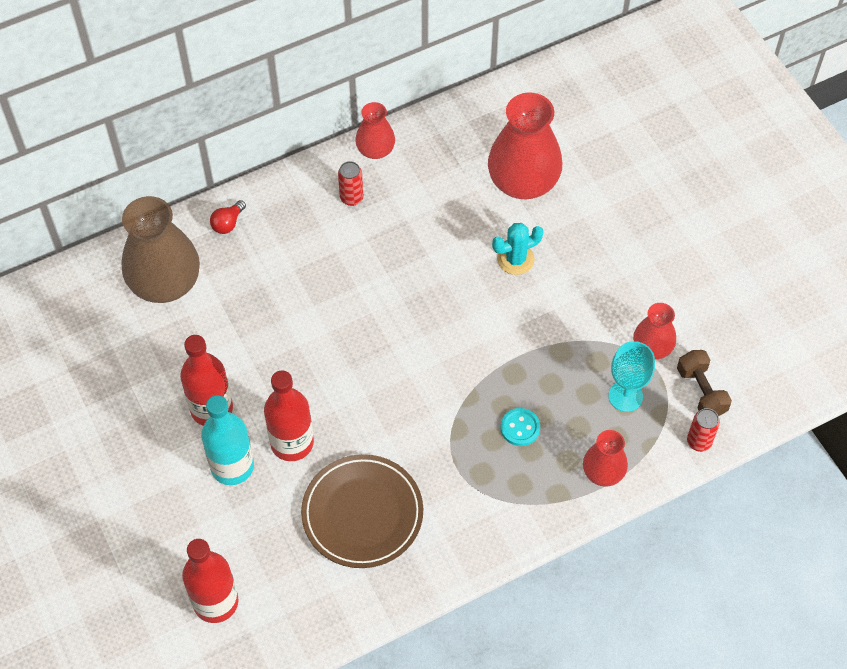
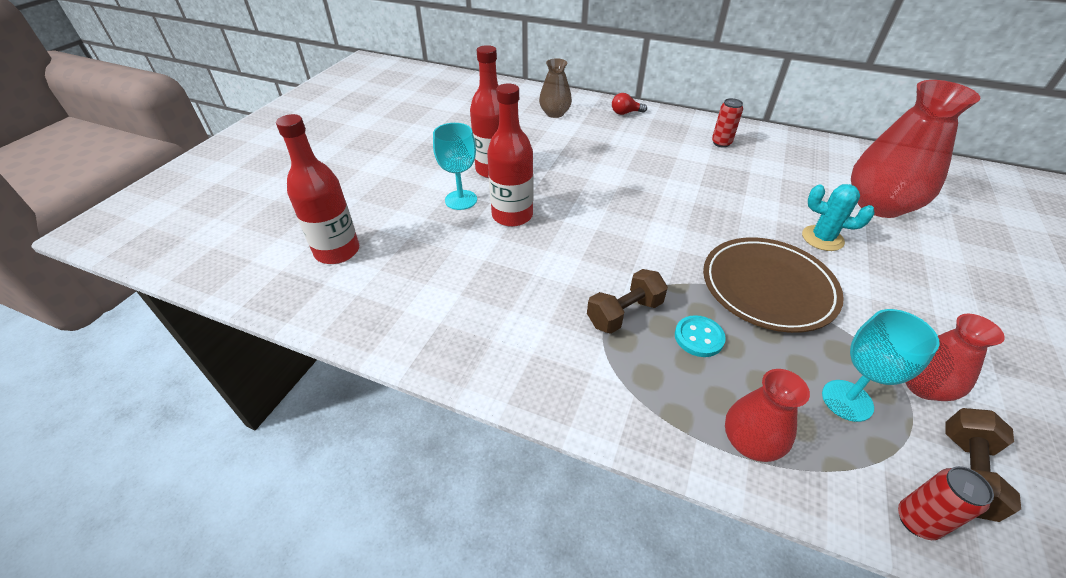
camera: 50 degrees right, 15 degrees down
brown vase [121,196,200,303] -> brown vase [539,58,572,118], size x0.55
turquoise bottle [201,395,254,485] -> turquoise goblet [433,123,477,210]
brown plate [301,454,423,568] -> brown plate moved to [703,237,844,333]
red vase [355,102,395,159] -> none
none -> brown dumbbell [587,269,668,334]

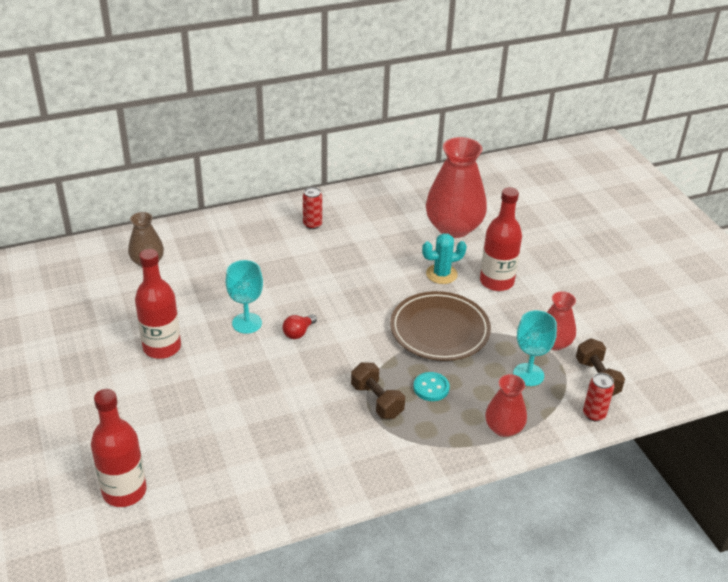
camera: 45 degrees left, 5 degrees down
turquoise goblet [433,123,477,210] -> turquoise goblet moved to [226,260,263,334]
red bottle [487,84,533,227] -> red bottle moved to [480,187,522,291]
brown dumbbell [587,269,668,334] -> brown dumbbell turned 45 degrees counterclockwise [351,362,405,419]
red light bulb [612,93,647,115] -> red light bulb moved to [282,314,317,339]

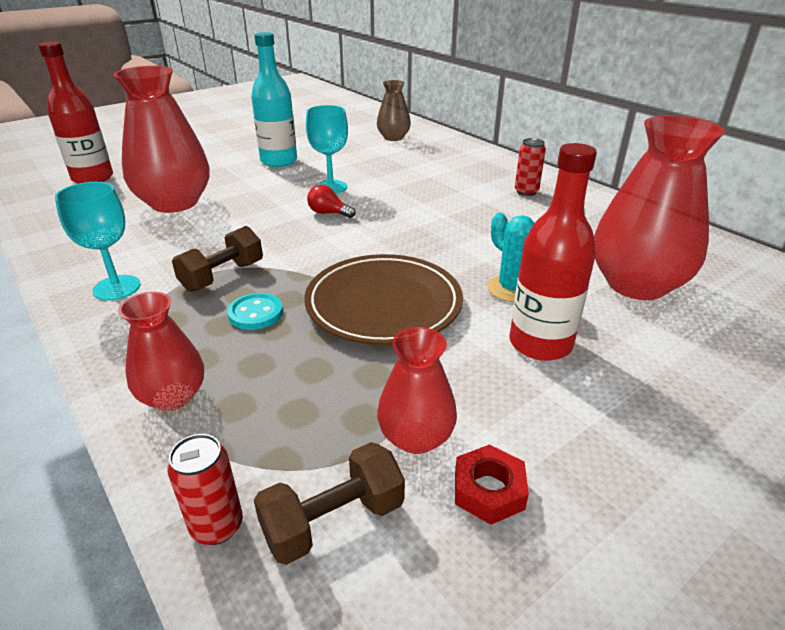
camera: 75 degrees right, 5 degrees down
red bottle [135,249,181,359] -> turquoise bottle [251,32,297,167]
turquoise goblet [513,310,557,386] -> turquoise goblet moved to [55,182,140,301]
none -> red vase [113,66,210,213]
none -> red nut [455,444,529,525]

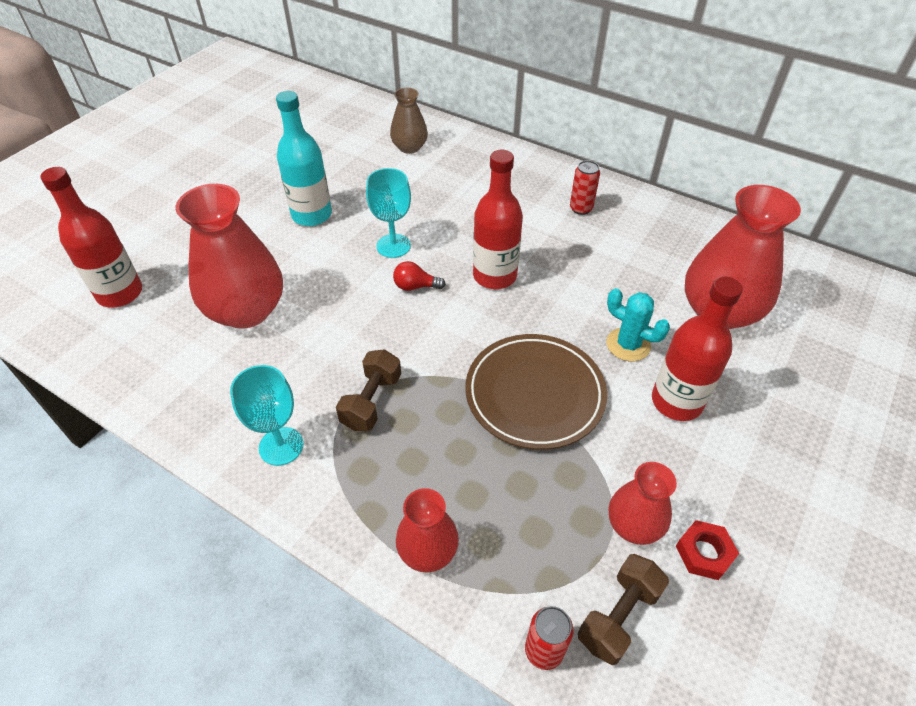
camera: 20 degrees left, 15 degrees up
turquoise button [227,293,283,330] -> none
none -> red bottle [473,150,523,289]

